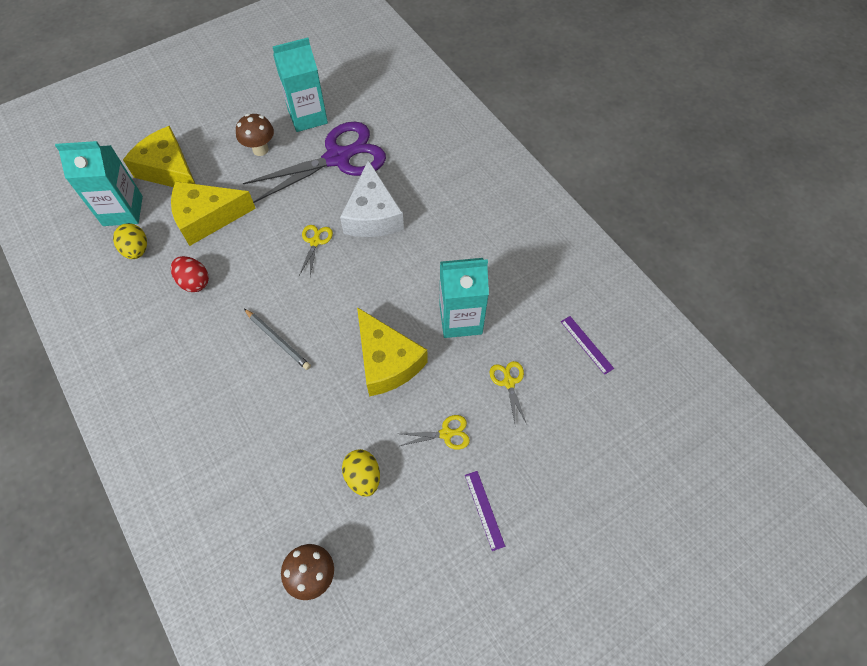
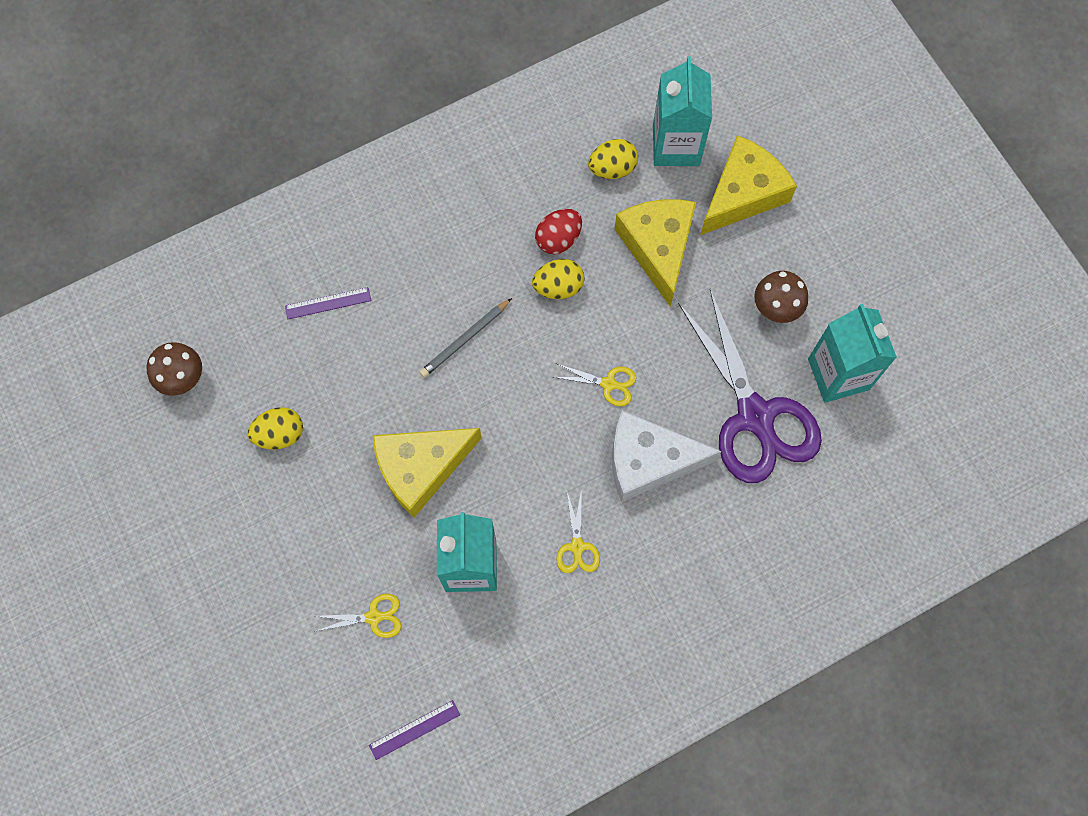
camera: 95 degrees right, 10 degrees up
yellow scissors [400,415,470,450] -> yellow scissors moved to [556,489,600,573]
purple ruler [465,471,505,551] -> purple ruler moved to [285,287,371,319]
none -> yellow egg [532,259,585,299]

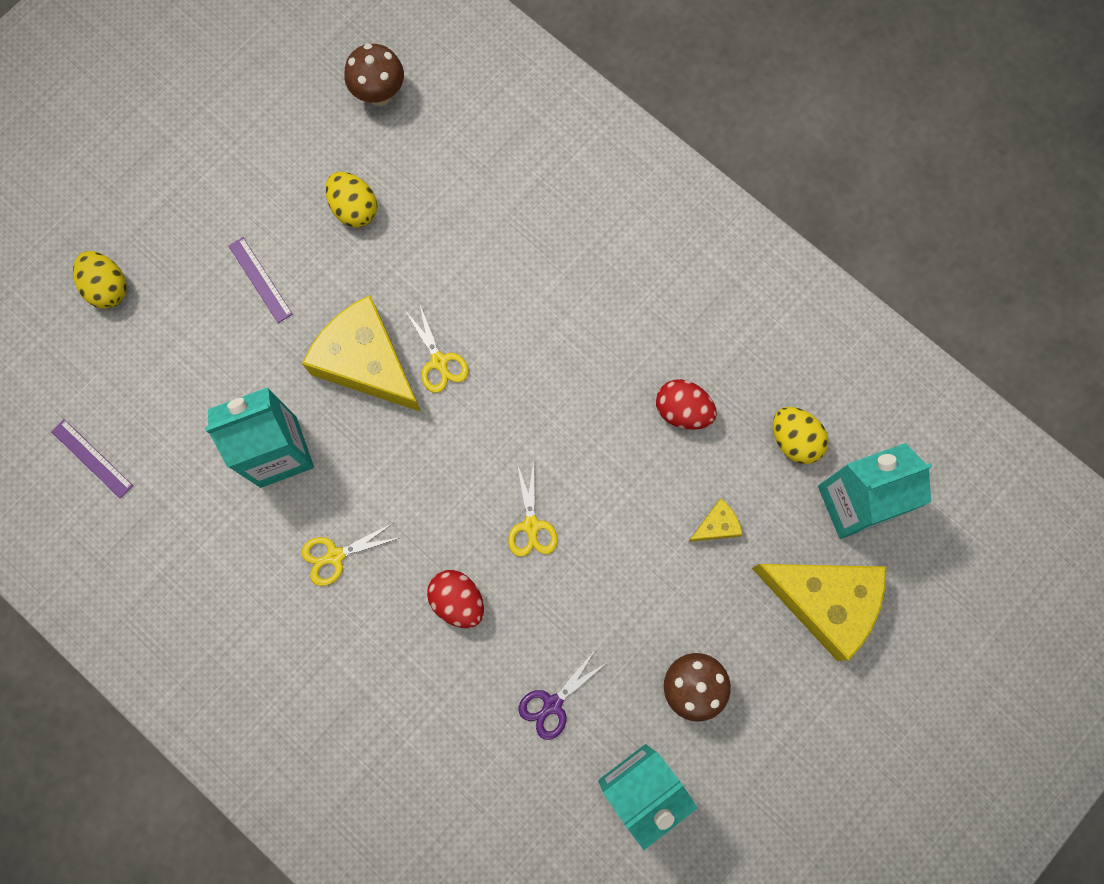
camera: 70 degrees right, 5 degrees up
purple ruler [285,287,371,319] -> purple ruler moved to [229,237,293,323]
yellow scissors [314,594,401,638] -> yellow scissors moved to [406,305,469,393]
grey pencil [419,298,512,378] -> none
yellow egg [532,259,585,299] -> yellow egg moved to [73,251,127,309]
white cheese [612,410,722,502] -> red egg [427,570,484,628]
yellow cheese [615,199,696,307] -> yellow cheese [688,499,742,542], size x0.43
purple scissors [678,289,822,483] -> purple scissors [518,650,606,740], size x0.41

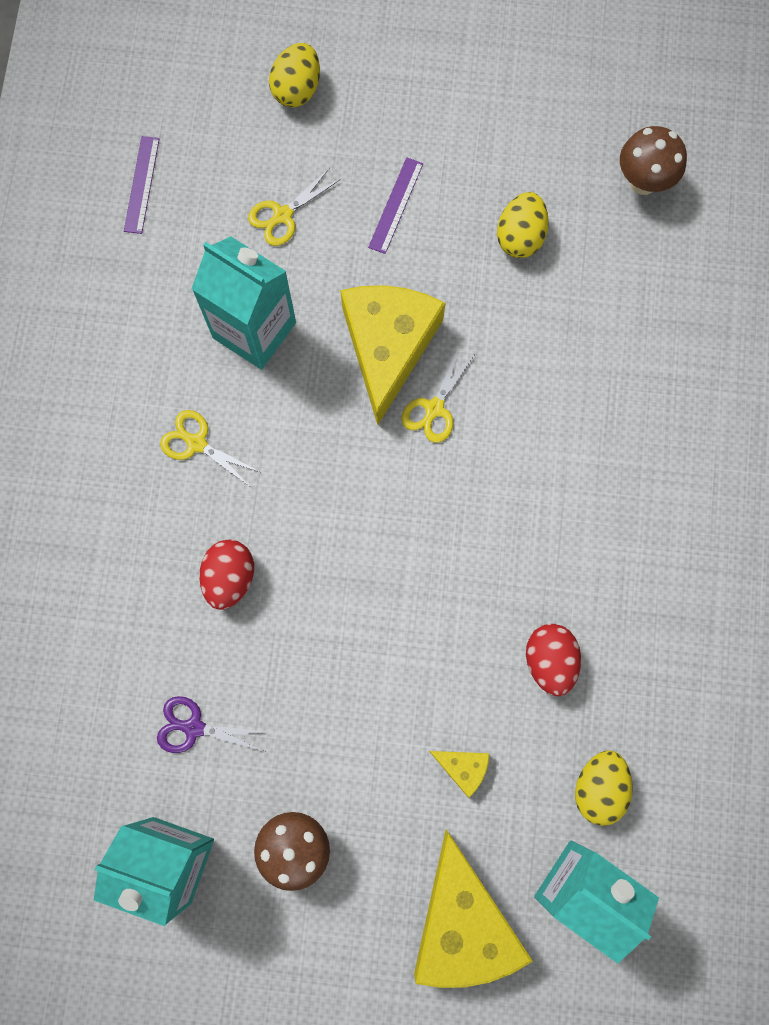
camera: 55 degrees right, 0 degrees up
yellow scissors [508,461,558,557] -> yellow scissors moved to [248,168,341,246]

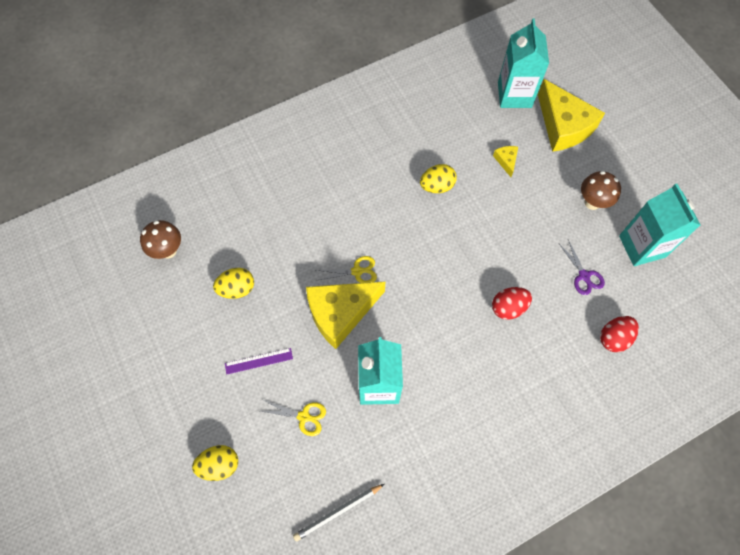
camera: 125 degrees left, 10 degrees down
purple ruler [124,136,160,234] -> grey pencil [293,484,384,541]
yellow scissors [160,410,262,486] -> none
yellow cheese [414,830,533,988] -> yellow cheese turned 105 degrees clockwise [538,79,605,152]
red egg [526,624,581,696] -> red egg moved to [600,316,639,352]
yellow egg [575,750,633,826] -> yellow egg moved to [420,164,457,193]

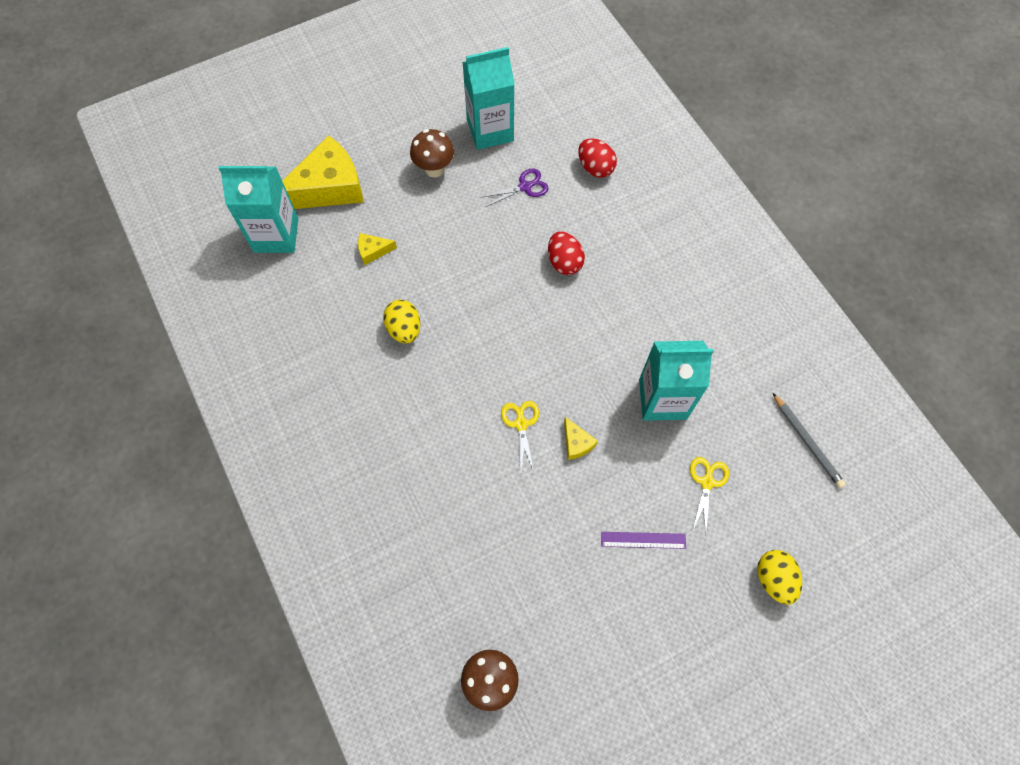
camera: 90 degrees left, 0 degrees up
yellow egg [213,268,254,299] -> none
purple ruler [225,348,293,374] -> purple ruler turned 75 degrees counterclockwise [601,532,686,549]
yellow cheese [306,282,385,349] -> yellow cheese [564,417,598,460], size x0.43

